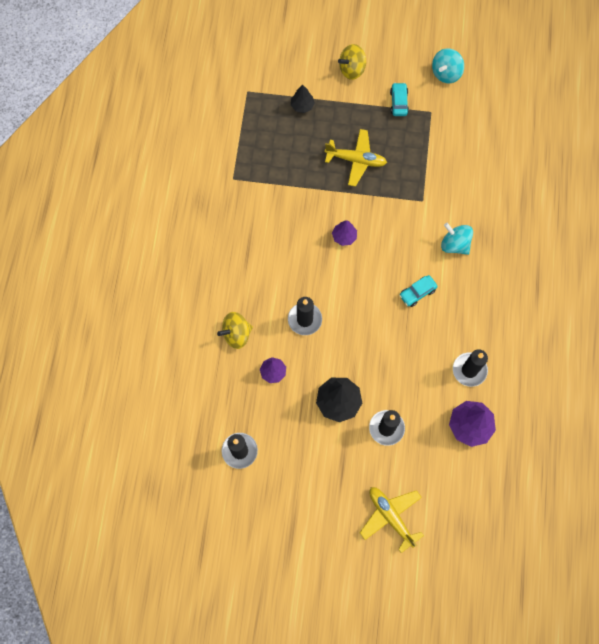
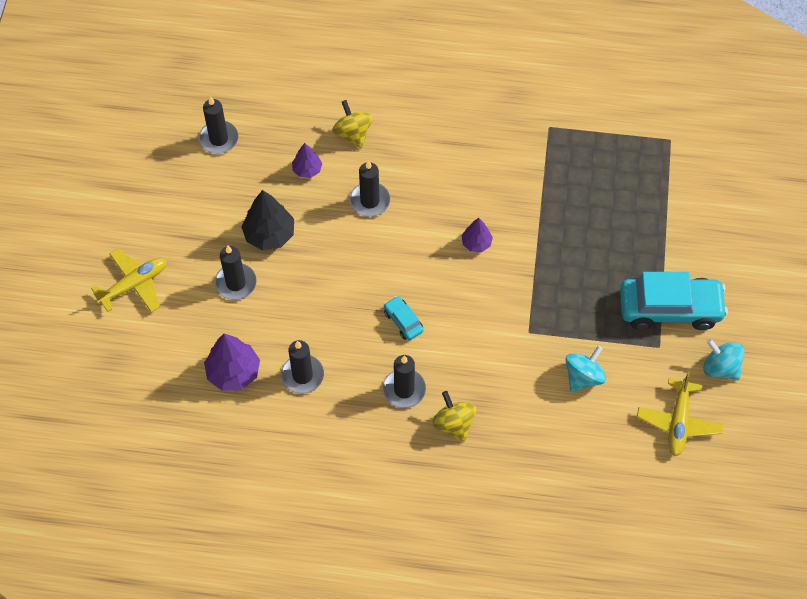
camera: 90 degrees right, 10 degrees down
black tree [291,85,315,113] -> none
yellow plane [325,129,387,187] -> yellow plane moved to [637,371,723,456]
yellow spinning top [338,44,367,80] -> yellow spinning top moved to [432,391,476,442]
turquoise car [390,83,409,116] -> turquoise car [620,272,728,330], size x2.19
turquoise spinning top [441,223,473,255] -> turquoise spinning top moved to [566,346,606,392]
none -> black candle [383,355,426,408]

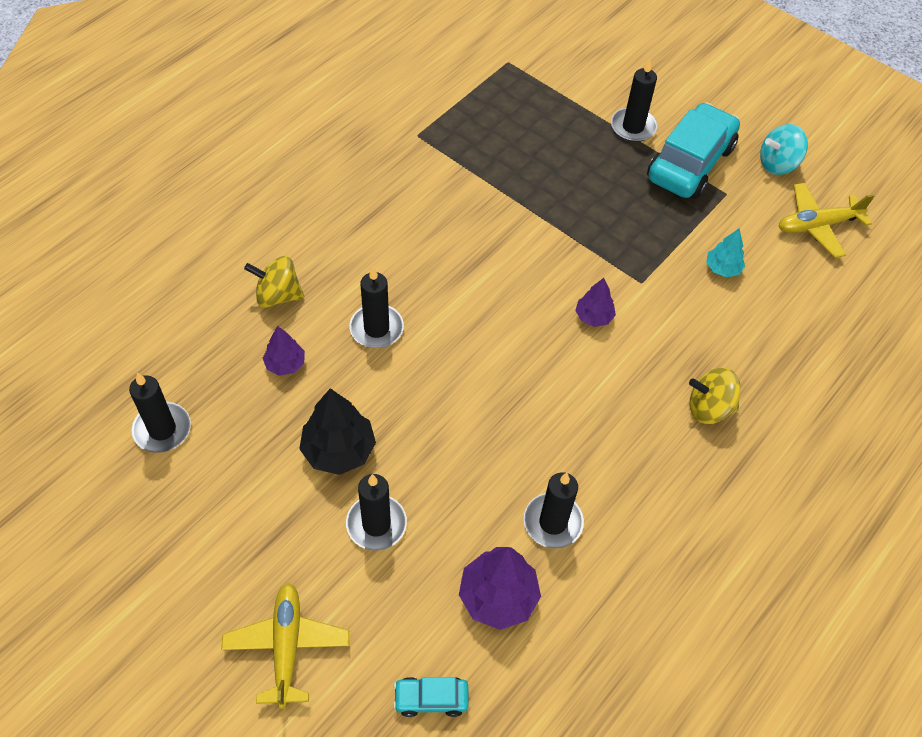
camera: 60 degrees left, 5 degrees down
black candle [383,355,426,408] -> black candle moved to [611,59,657,142]
turquoise car [384,296,424,340] -> turquoise car moved to [393,677,469,717]
purple tree [461,218,493,252] -> purple tree moved to [575,278,616,327]
turquoise spinning top [566,346,606,392] -> turquoise tree [706,228,745,277]
yellow plane [637,371,723,456] -> yellow plane turned 120 degrees clockwise [779,183,875,258]

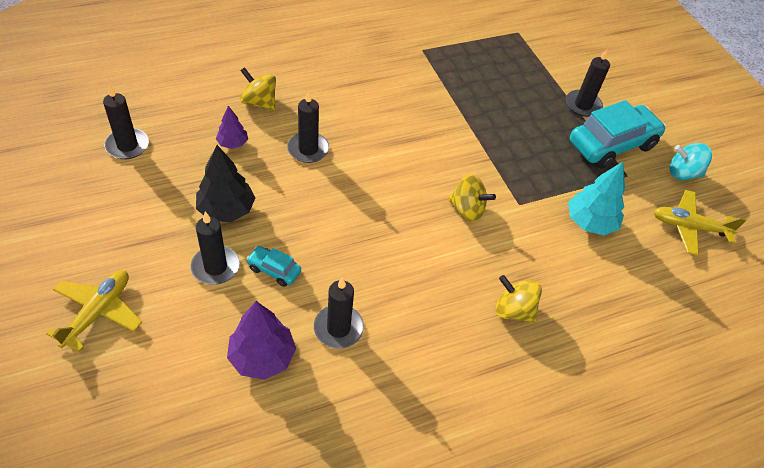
camera: 25 degrees right, 5 degrees down
turquoise car [393,677,469,717] -> turquoise car moved to [246,246,301,287]
purple tree [575,278,616,327] -> yellow spinning top [448,174,496,222]
turquoise tree [706,228,745,277] -> turquoise tree [568,162,625,235], size x1.70

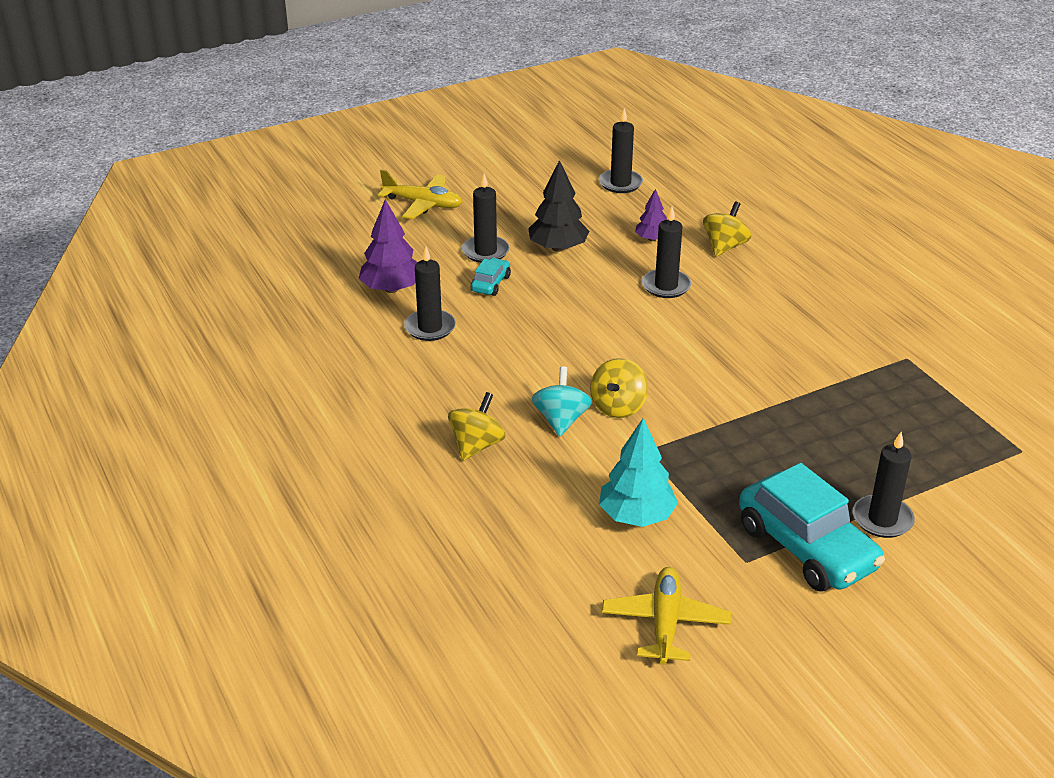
camera: 90 degrees right, 15 degrees down
turquoise spinning top [670,143,712,180] -> turquoise spinning top moved to [532,366,592,437]

